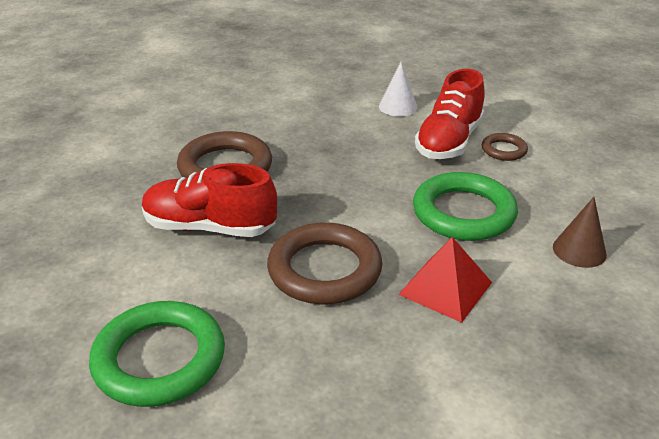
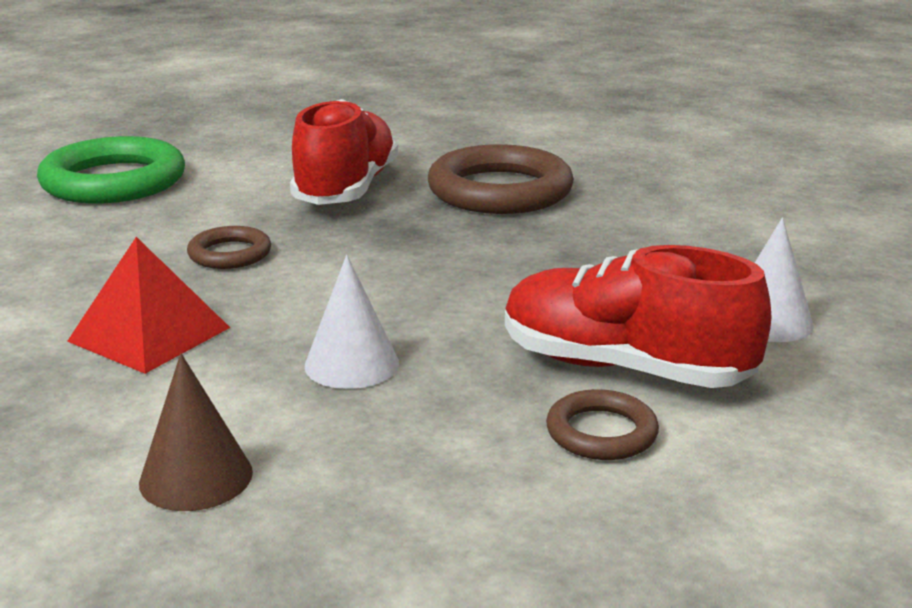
camera: 90 degrees right, 10 degrees down
brown ring [267,222,383,305] -> brown ring [187,226,271,269], size x0.50
green ring [413,172,518,241] -> white cone [304,255,399,389]

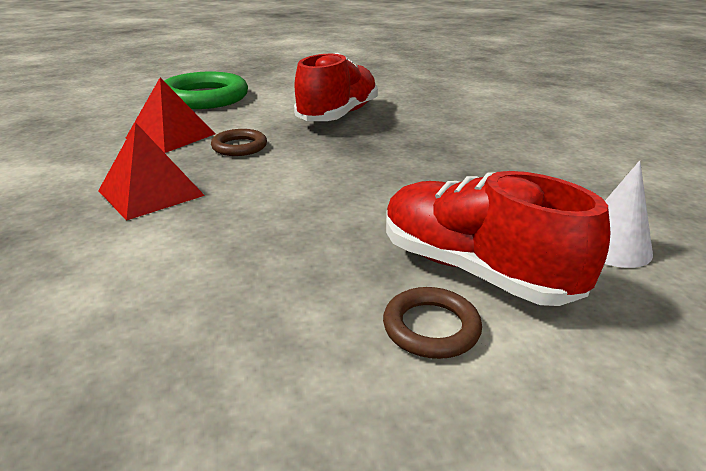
camera: 15 degrees right, 5 degrees up
brown cone [139,353,253,511] -> none
white cone [304,255,399,389] -> none
brown ring [428,144,574,214] -> none
none -> red pyramid [125,78,215,153]

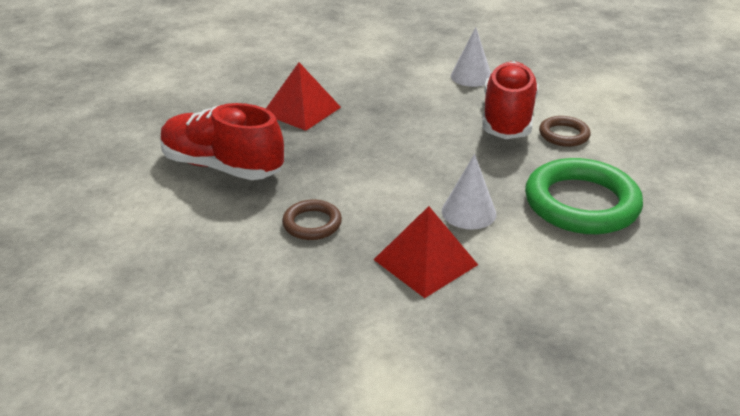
camera: 90 degrees left, 5 degrees up
red pyramid [125,78,215,153] -> red pyramid moved to [266,62,341,131]
green ring [164,71,248,109] -> green ring moved to [525,158,643,234]
red shoe [386,171,611,306] -> red shoe turned 150 degrees clockwise [482,61,538,139]
none -> white cone [442,154,496,230]

